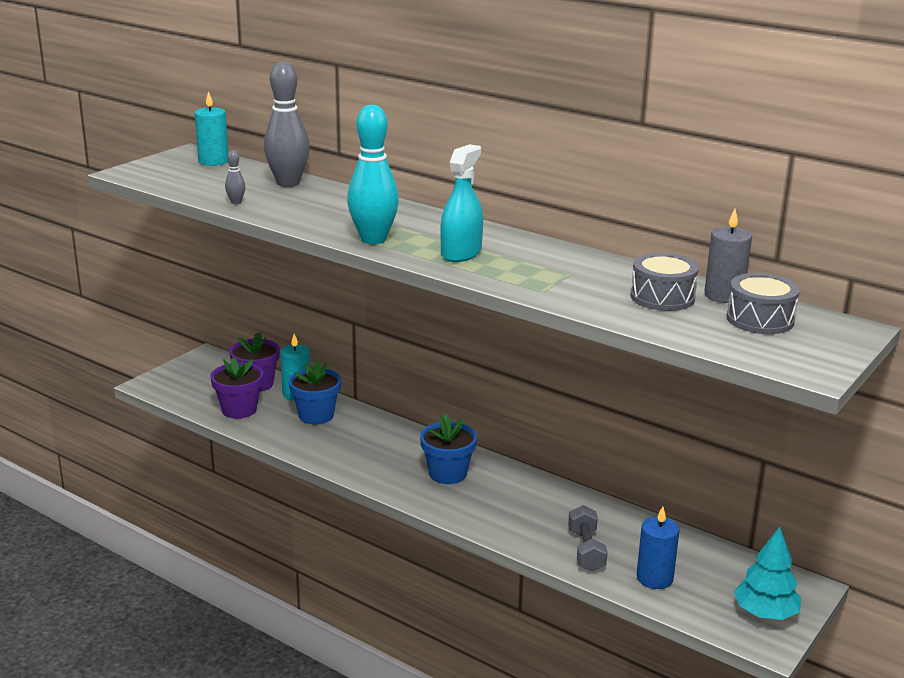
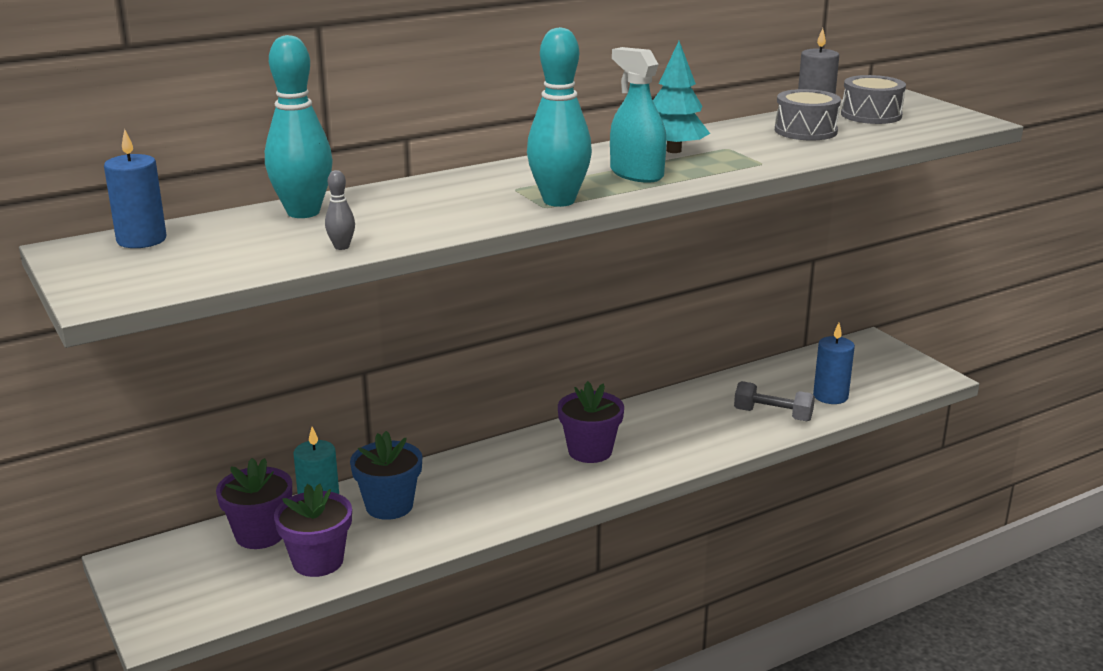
camera: 65 degrees left, 0 degrees up
turquoise candle [194,91,228,166] -> blue candle [104,129,167,248]
grey bowling pin [264,61,310,187] -> turquoise bowling pin [265,35,333,218]
blue flower pot [420,414,477,484] -> purple flower pot [558,381,624,463]
turquoise tree [734,527,801,620] -> turquoise tree moved to [653,41,710,153]

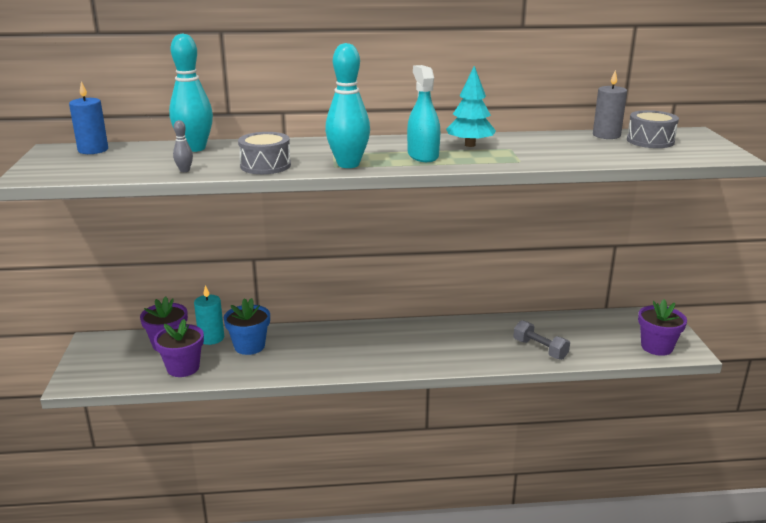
camera: 25 degrees right, 0 degrees up
purple flower pot [558,381,624,463] -> purple flower pot moved to [638,299,687,356]
grey drum [775,89,841,141] -> grey drum moved to [238,132,291,174]
blue candle [813,323,855,404] -> none

